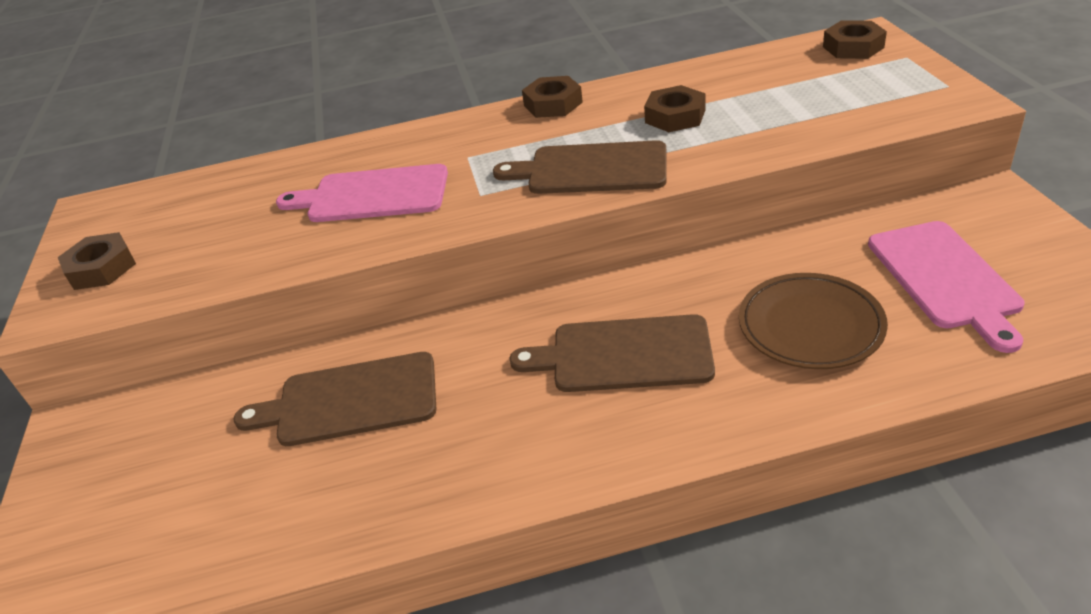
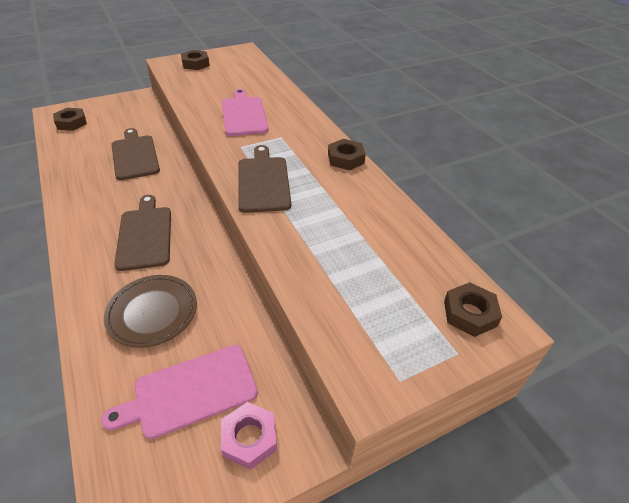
camera: 70 degrees right, 5 degrees up
brown nut [644,85,705,132] -> brown nut moved to [53,108,87,131]
none -> pink nut [221,402,277,470]

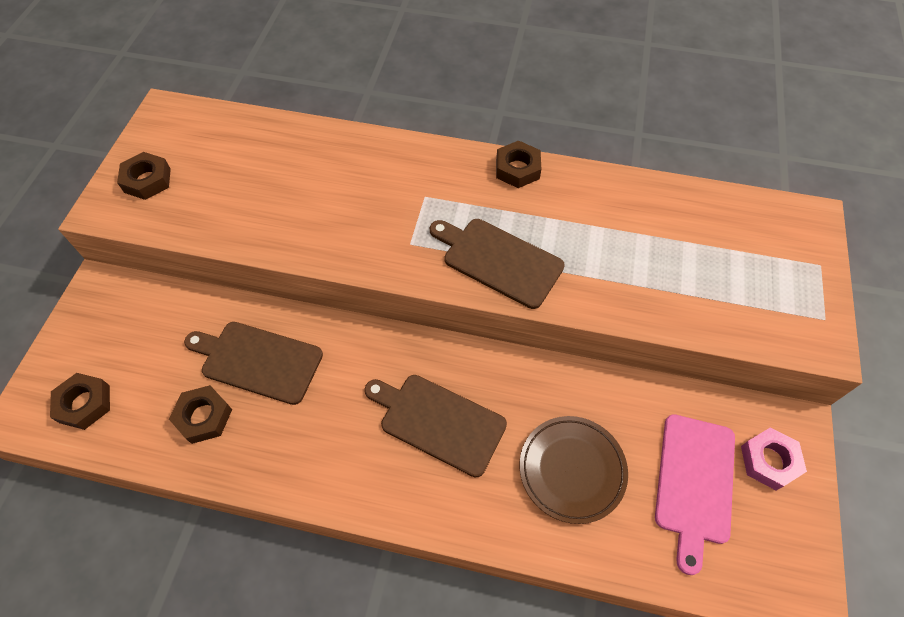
camera: 50 degrees left, 15 degrees up
pink cutting board [222,89,269,136] -> none
brown nut [444,282,502,337] -> brown nut moved to [169,385,232,444]

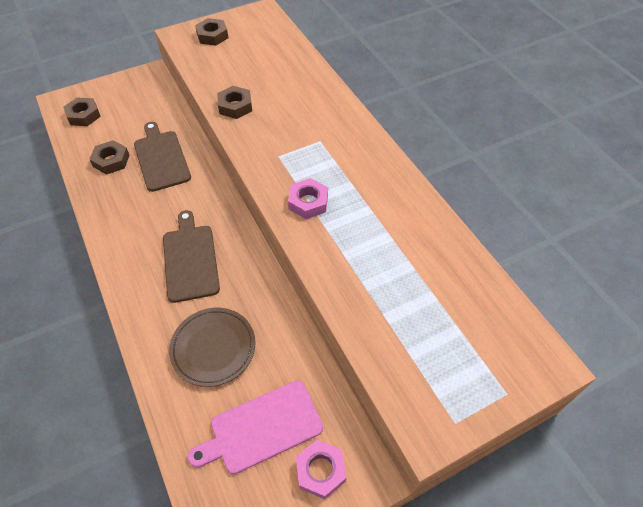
camera: 50 degrees right, 5 degrees down
brown cutting board [430,219,565,309] -> pink nut [288,178,328,219]
brown nut [496,140,541,188] -> brown nut moved to [217,86,252,119]

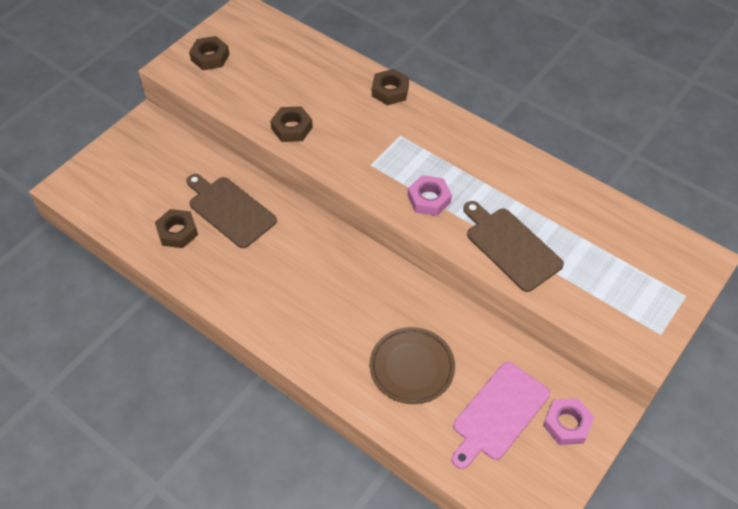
camera: 25 degrees left, 0 degrees up
brown nut [63,98,101,126] -> brown nut moved to [372,69,409,106]
brown cutting board [163,210,220,303] -> brown cutting board moved to [463,201,564,292]

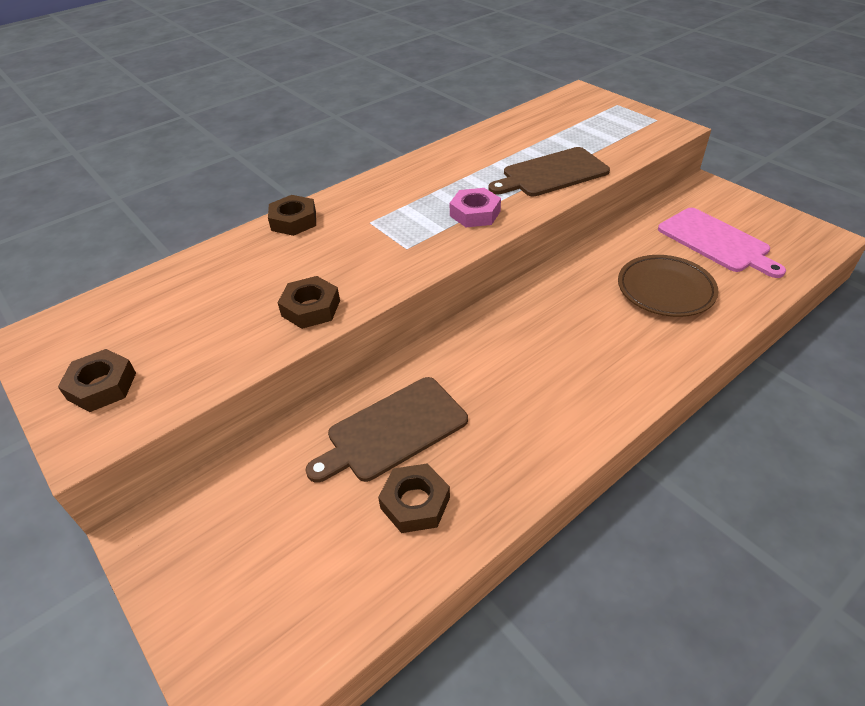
camera: 75 degrees left, 10 degrees down
pink nut [543,398,594,445] -> none

